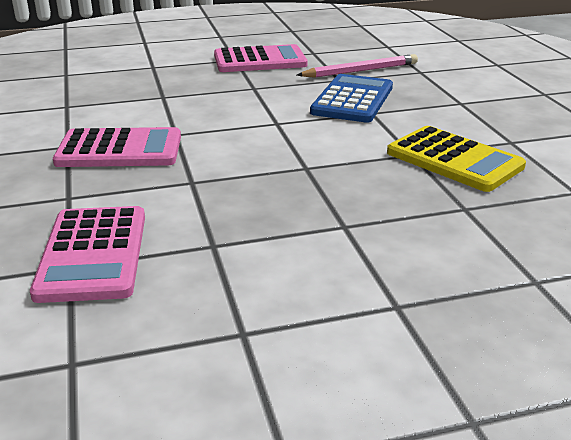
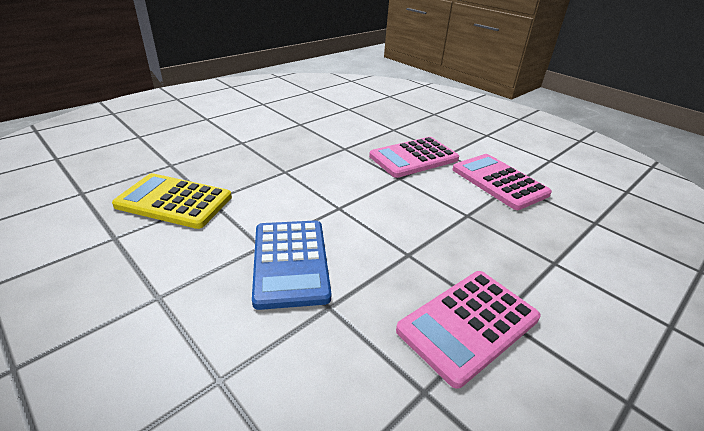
camera: 150 degrees right, 5 degrees up
pink calculator [30,206,145,303] -> pink calculator moved to [452,154,552,210]
pink pencil [297,54,418,78] -> none

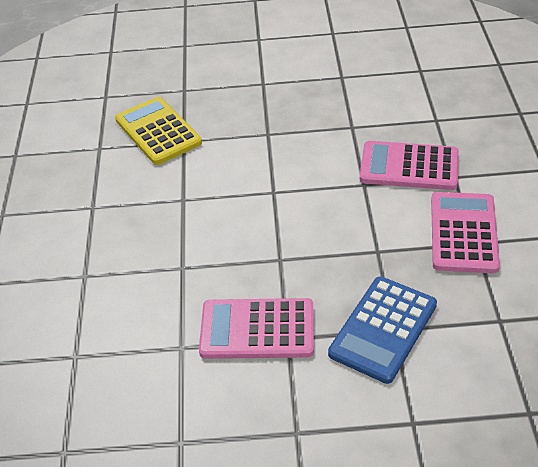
camera: 45 degrees right, 10 degrees up
blue calculator [252,221,331,310] -> blue calculator moved to [328,276,437,384]

